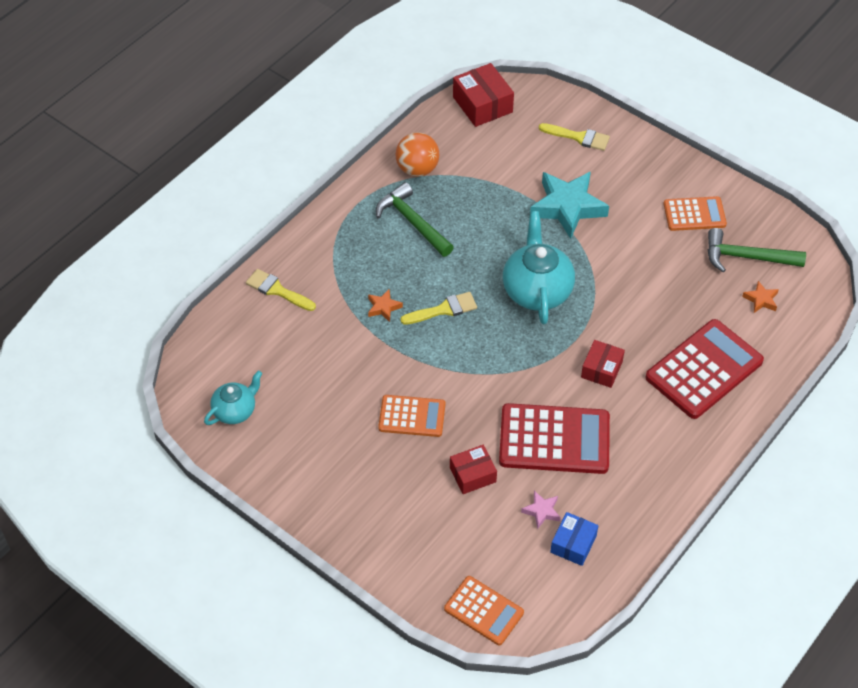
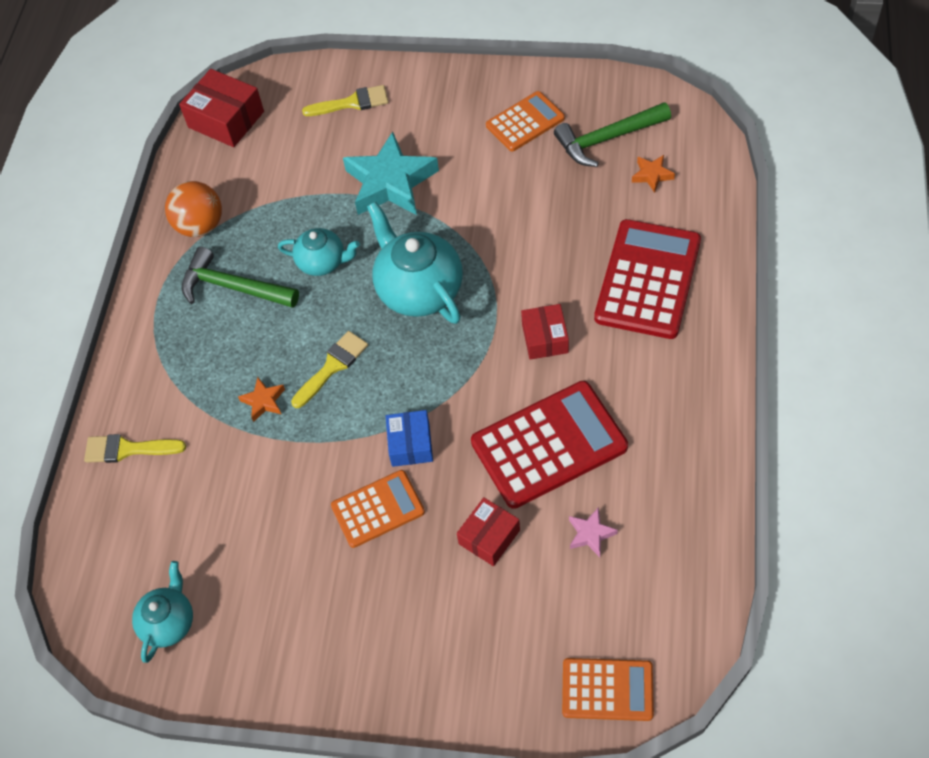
camera: 25 degrees left, 5 degrees up
blue box [550,512,599,566] -> blue box moved to [386,410,433,467]
none -> turquoise teapot [278,228,360,276]

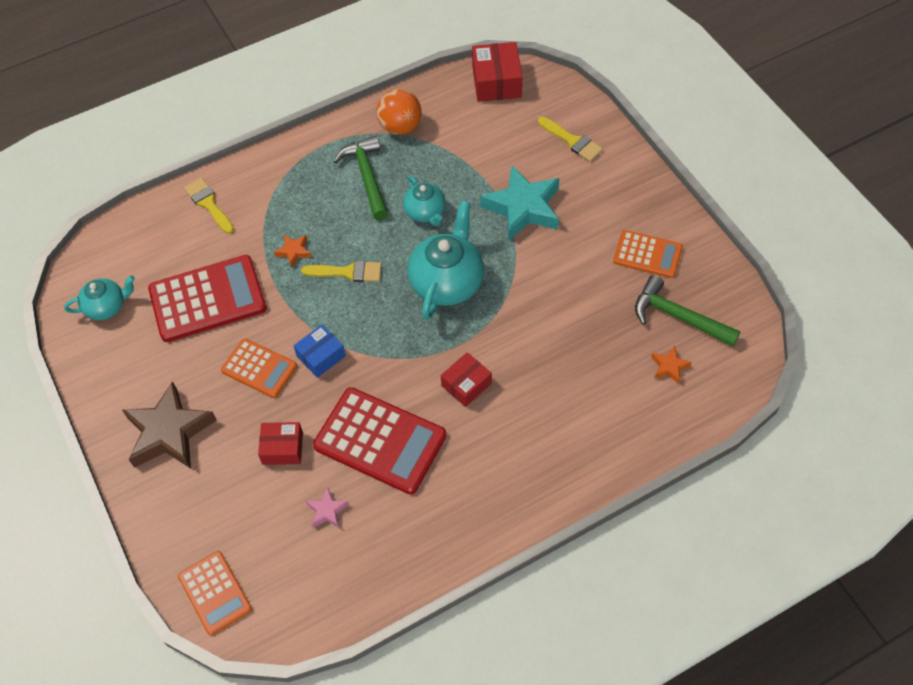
camera: 50 degrees right, 0 degrees up
red calculator [594,219,701,339] -> red calculator moved to [148,255,267,342]
none -> brown star [122,381,217,469]

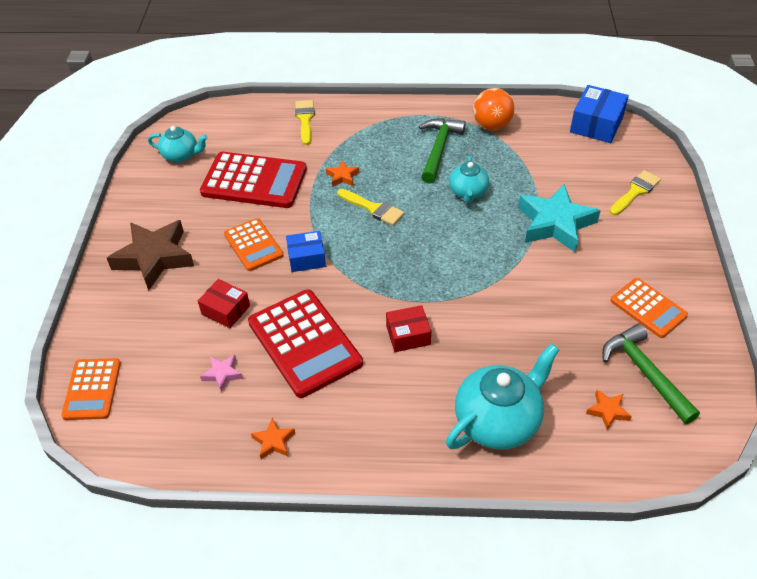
camera: 30 degrees right, 10 degrees down
turquoise teapot [407,201,484,320] -> turquoise teapot moved to [446,343,560,450]
red box [472,42,522,102] -> blue box [570,85,629,143]
yellow brush [538,117,603,162] -> yellow brush turned 120 degrees counterclockwise [610,170,661,215]
none -> orange star [251,418,295,460]

